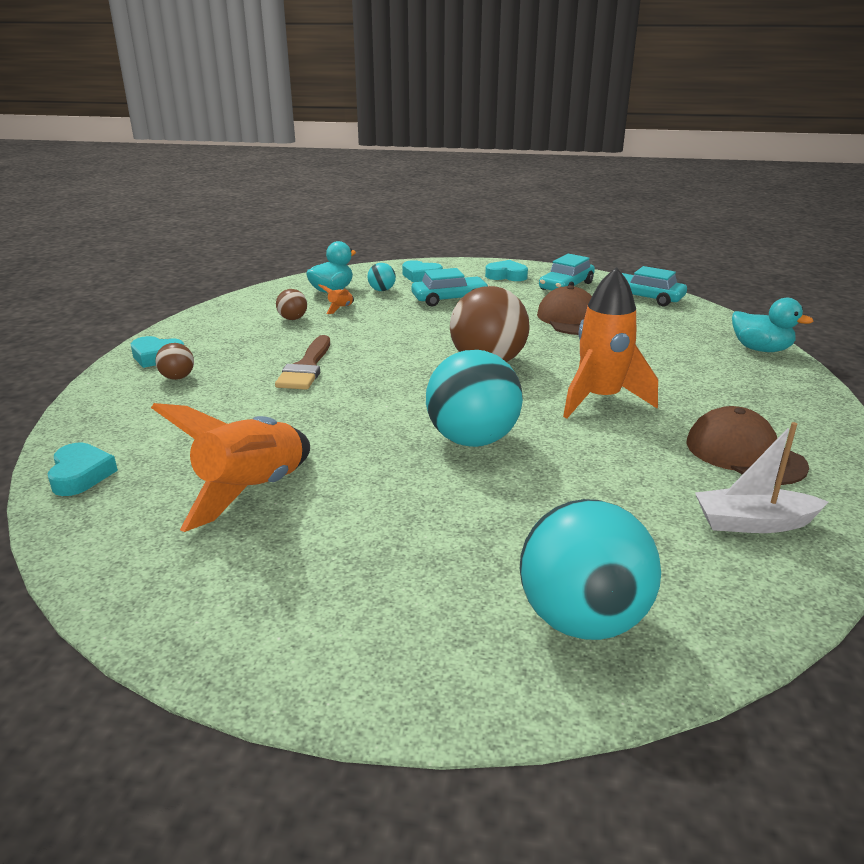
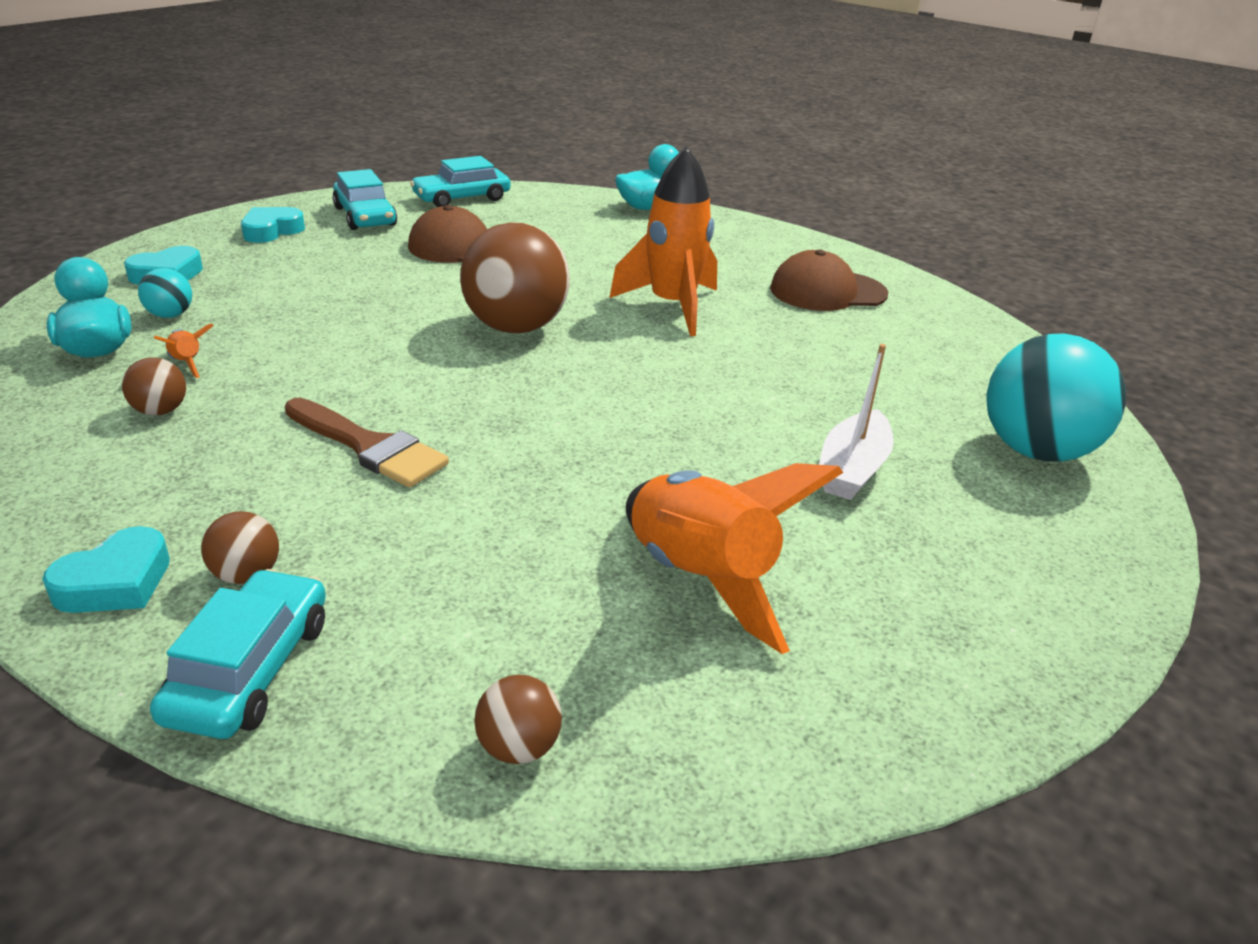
camera: 65 degrees left, 5 degrees up
turquoise heart [48,443,118,496] -> brown ball [474,675,562,764]
turquoise car [411,268,489,307] -> turquoise car moved to [150,569,326,739]
turquoise ball [426,350,523,447] -> none
white boat [695,422,828,533] -> white boat moved to [819,344,894,500]

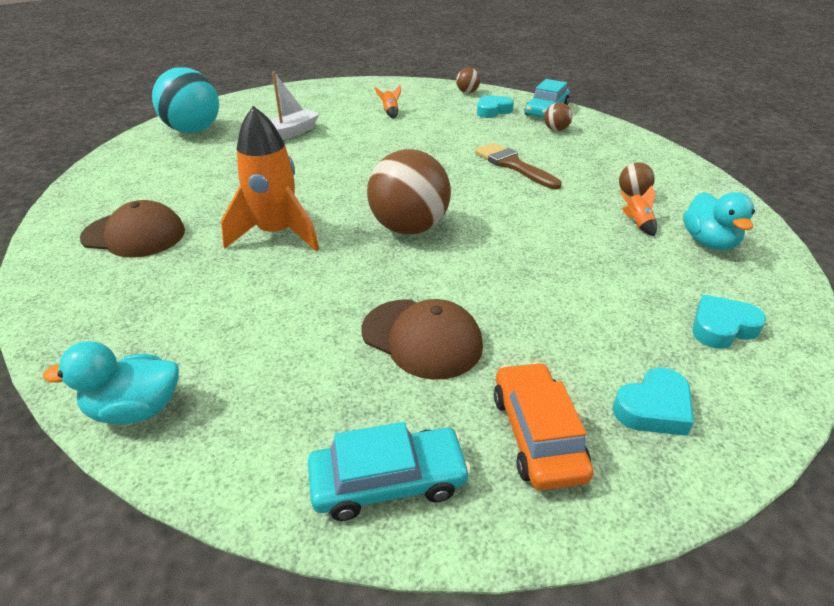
camera: 160 degrees left, 5 degrees up
turquoise heart [42,526,170,613] -> turquoise heart moved to [477,95,514,118]
turquoise ball [138,268,192,318] -> none
turquoise car [333,169,397,230] -> orange car [494,362,594,490]
orange rocket [626,463,843,654] -> orange rocket [374,85,401,119], size x0.41

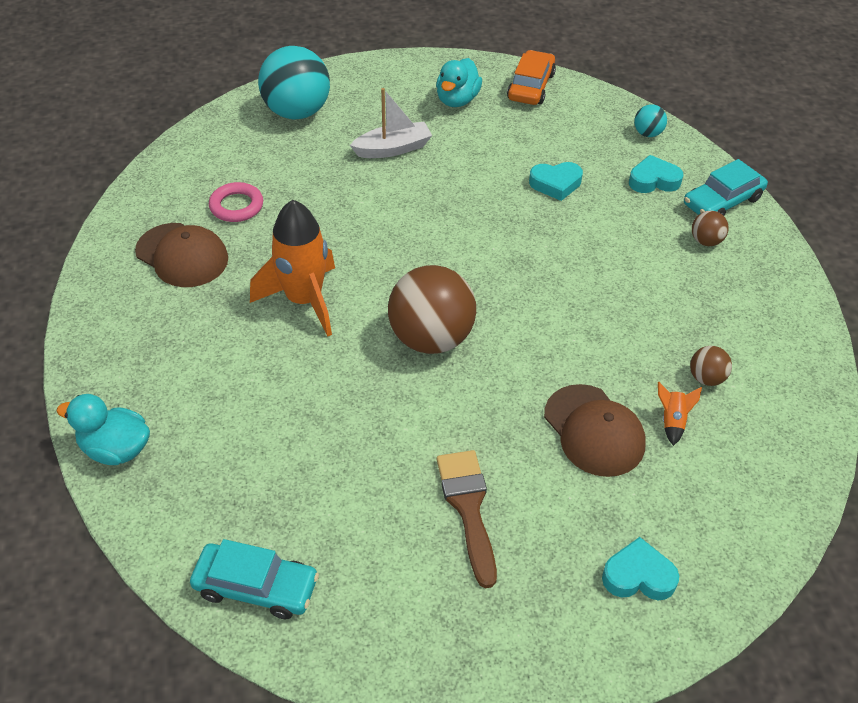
camera: 25 degrees right, 10 degrees up
brown cap [362,299,483,380] -> brown cap moved to [544,384,646,477]
orange rocket [374,85,401,119] -> none
brown ball [456,68,480,93] -> turquoise ball [634,104,667,137]
brown brush [475,143,562,189] -> brown brush moved to [437,450,497,588]
orange car [494,362,594,490] -> orange car moved to [507,50,556,105]
turquoise heart [613,368,694,436] -> turquoise heart moved to [529,162,583,201]
turquoise duck [683,192,755,250] -> turquoise duck moved to [436,58,482,107]
none -> pink ring [209,182,263,222]

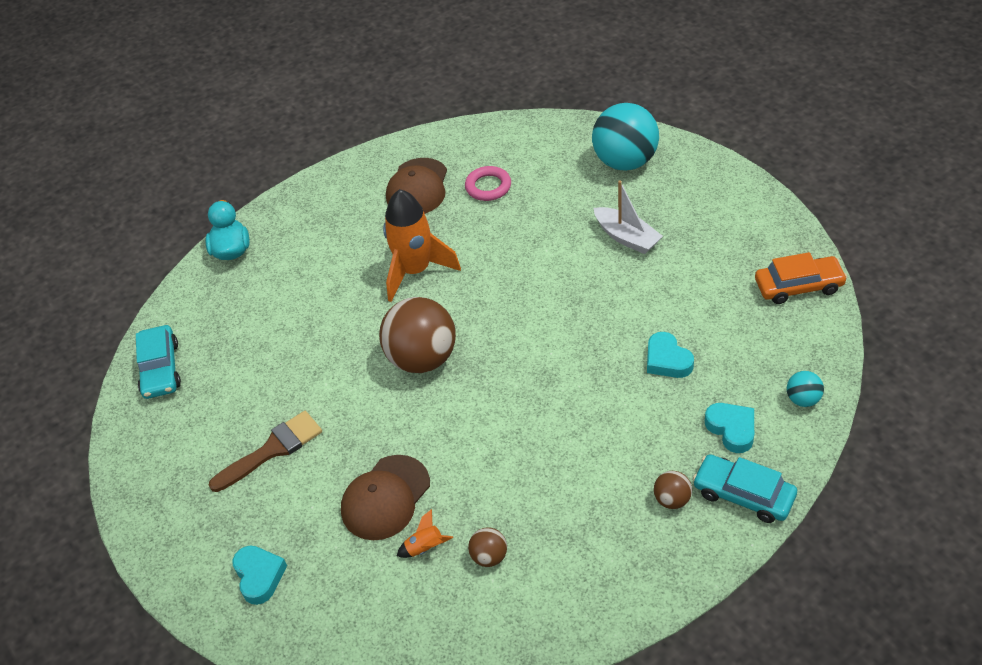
camera: 70 degrees right, 0 degrees up
turquoise duck [436,58,482,107] -> none

